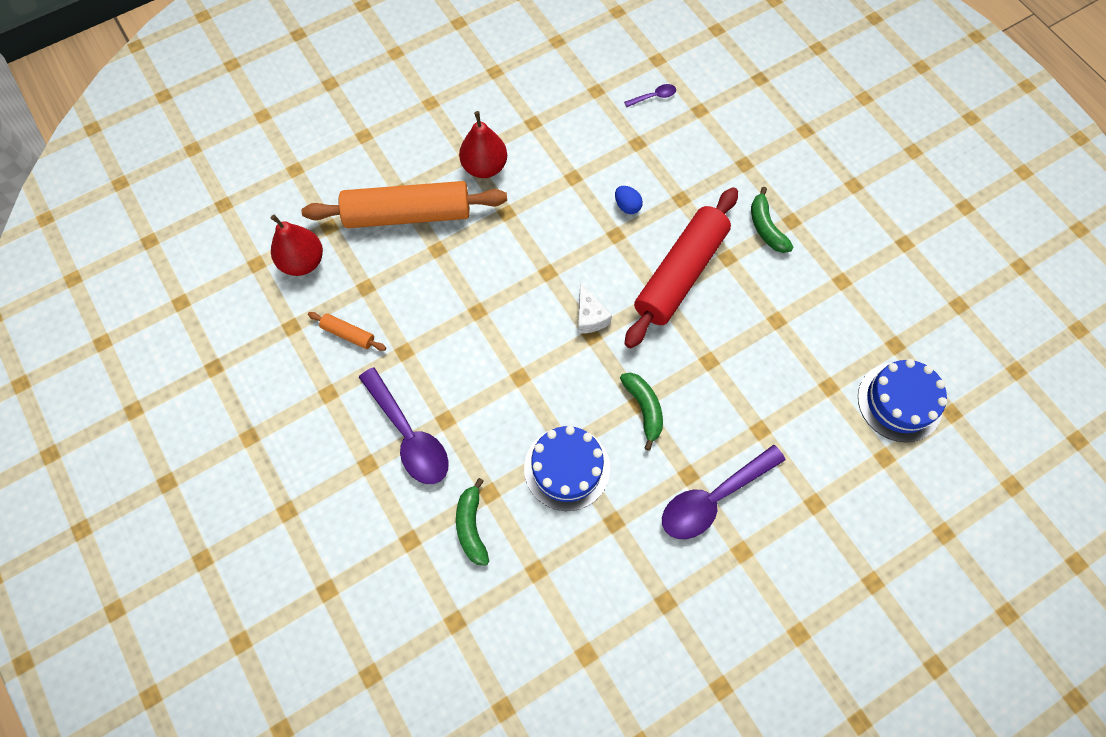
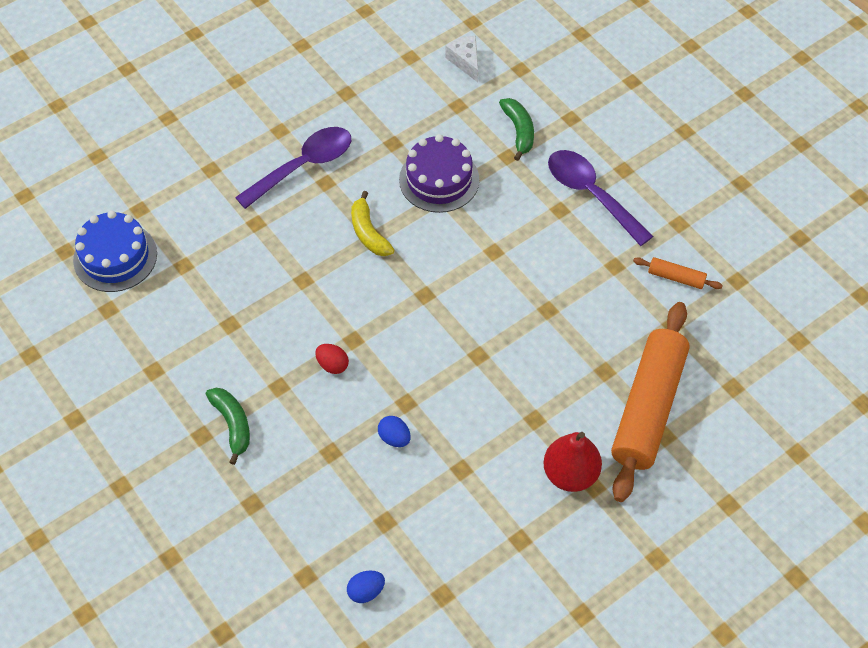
camera: 175 degrees right, 10 degrees down
red pear [271,215,323,276] -> none
orange rolling pin [302,181,507,228] -> orange rolling pin turned 60 degrees counterclockwise [611,302,689,502]
blue cake [524,426,610,511] -> purple cake [399,134,479,213]
white cheese [578,282,612,334] -> white cheese moved to [445,36,478,82]
green banana [620,372,663,451] -> yellow banana [351,191,394,256]
purple spoon [624,84,676,107] -> blue egg [347,571,385,603]
red rolling pin [624,187,738,348] -> red egg [315,344,349,374]

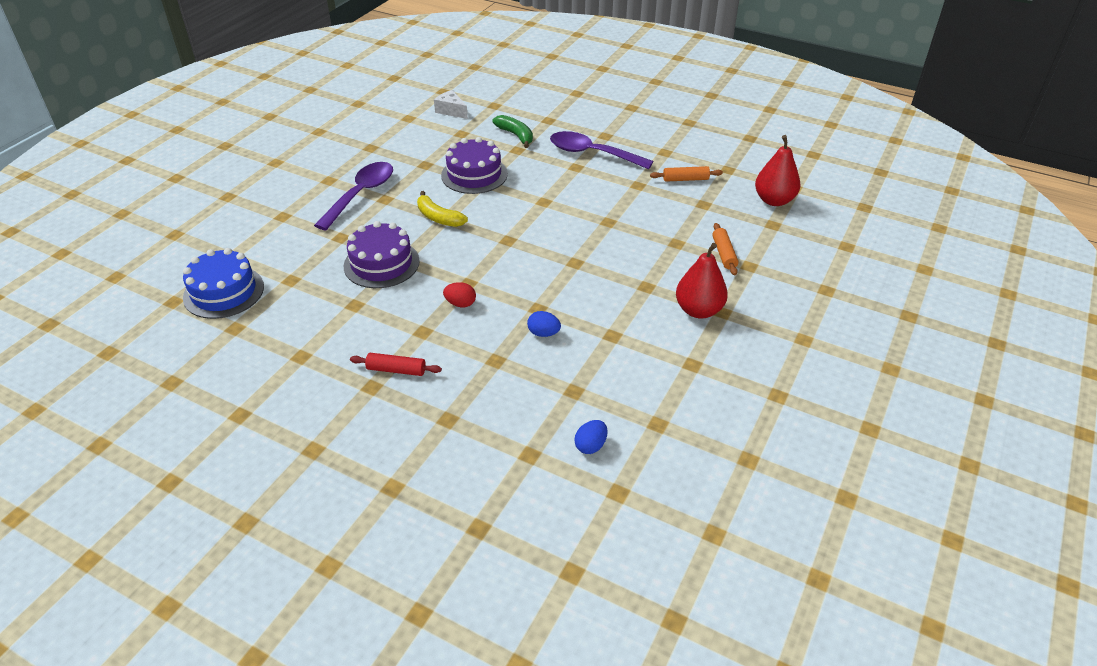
camera: 25 degrees left, 15 degrees down
green banana [206,388,250,465] -> red rolling pin [350,353,442,376]
orange rolling pin [611,302,689,502] -> orange rolling pin [712,223,738,275], size x0.42
none -> purple cake [343,221,420,288]
none -> red pear [755,135,800,206]

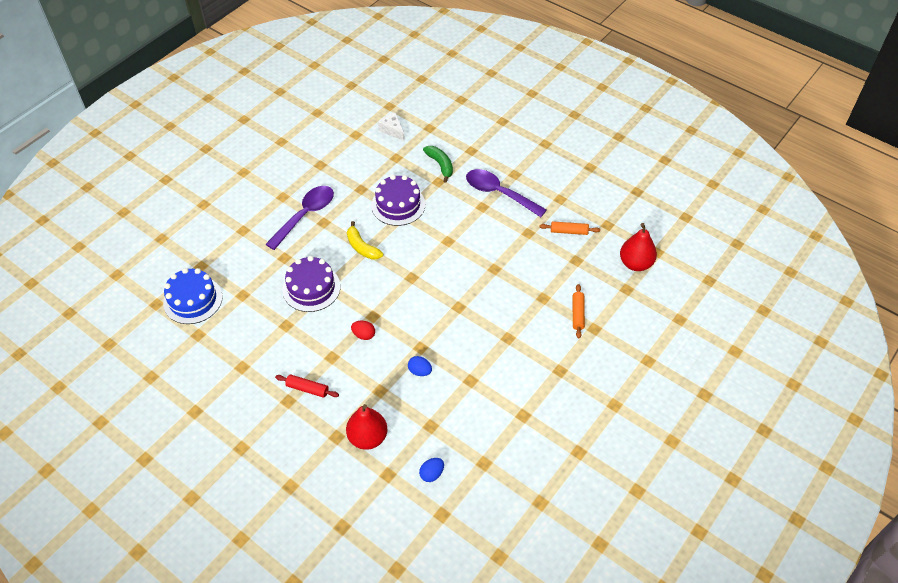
camera: 10 degrees right, 10 degrees up
red pear [676,243,728,319] -> red pear moved to [346,404,387,450]

